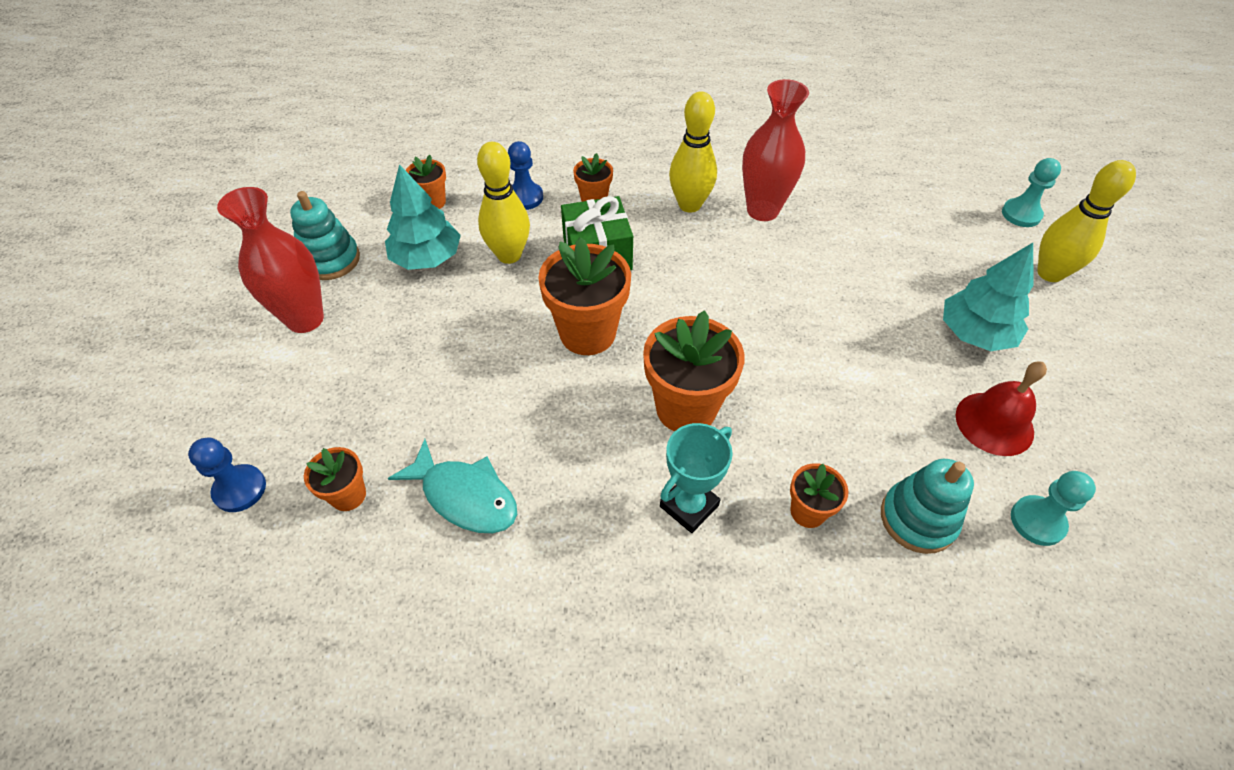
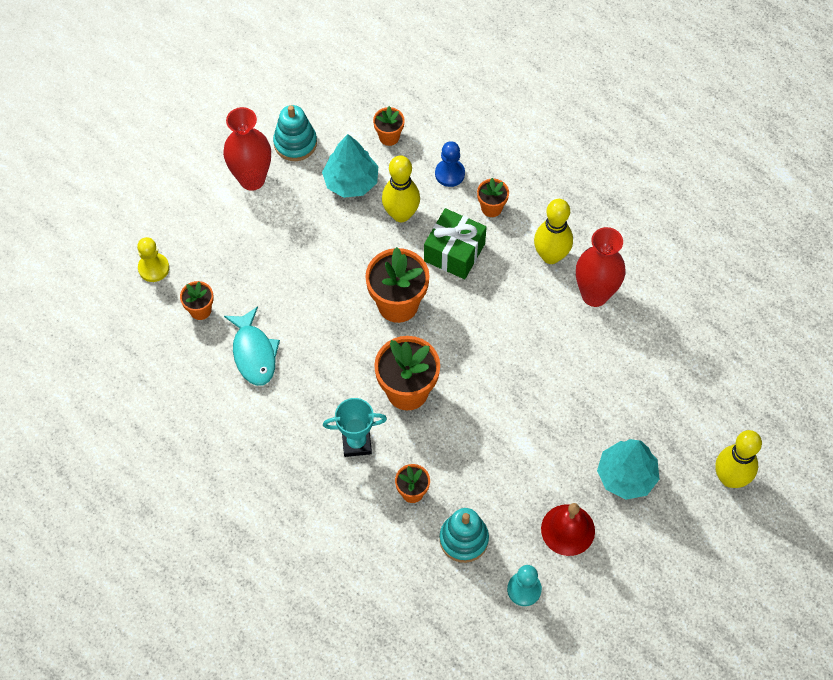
camera: 40 degrees right, 10 degrees up
blue pawn [188,437,266,512] -> yellow pawn [137,237,169,282]
turquoise pawn [1002,158,1061,227] -> none

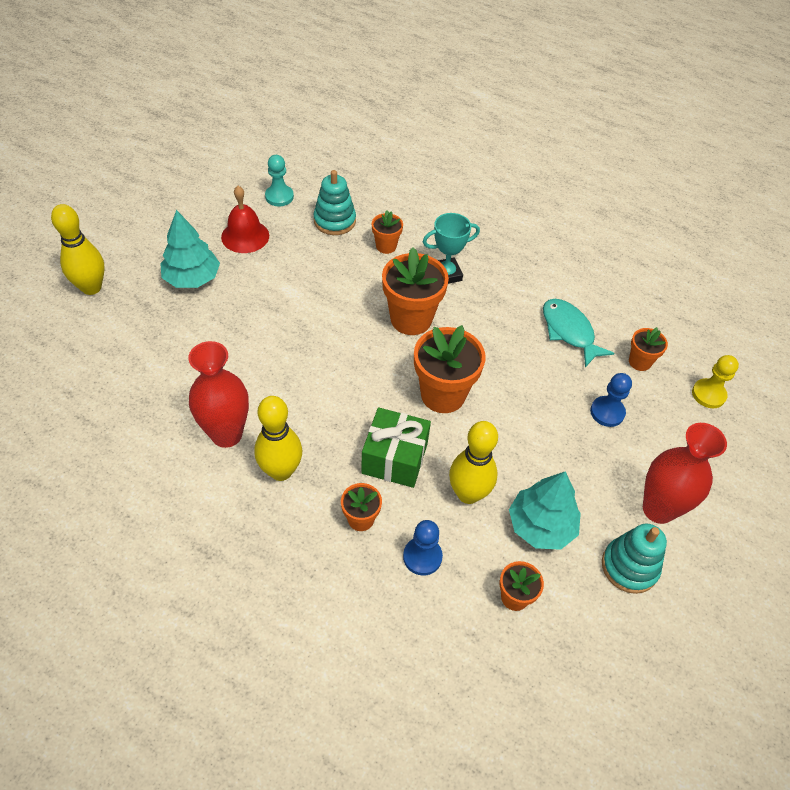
camera: 165 degrees right, 10 degrees down
none -> blue pawn [590,373,632,427]

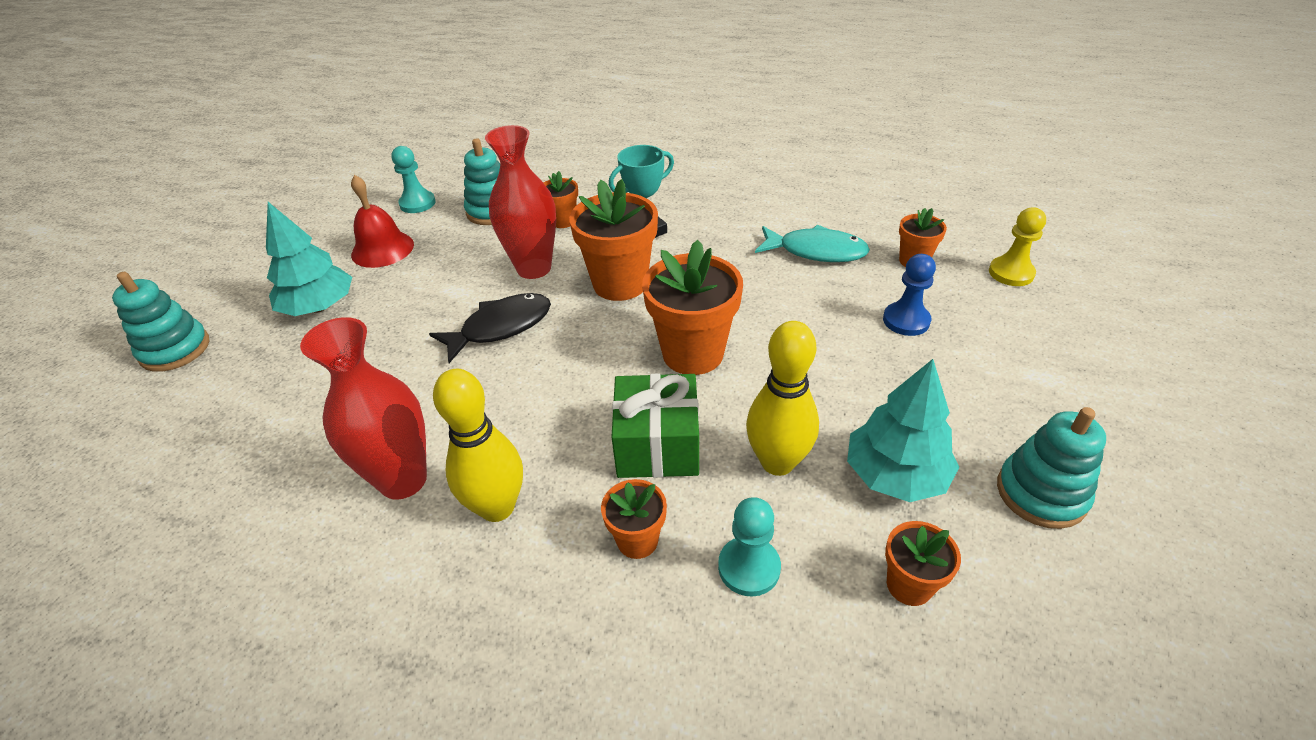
camera: 10 degrees left, 10 degrees down
yellow bowling pin [51,204,105,295] -> turquoise stacking toy [112,272,209,372]
blue pawn [403,520,443,576] -> turquoise pawn [718,497,781,597]
turquoise fish [543,299,615,367] -> turquoise fish turned 150 degrees clockwise [755,225,870,262]
red vase [643,423,727,524] -> red vase moved to [485,125,556,279]
none -> black fish [429,293,551,363]

